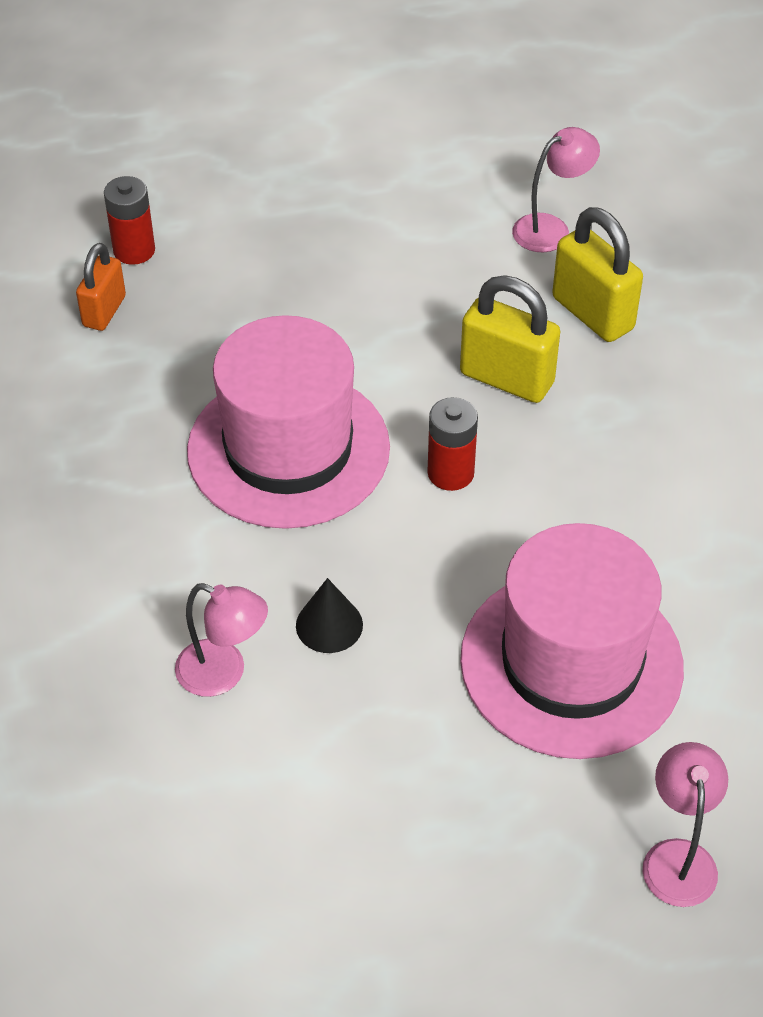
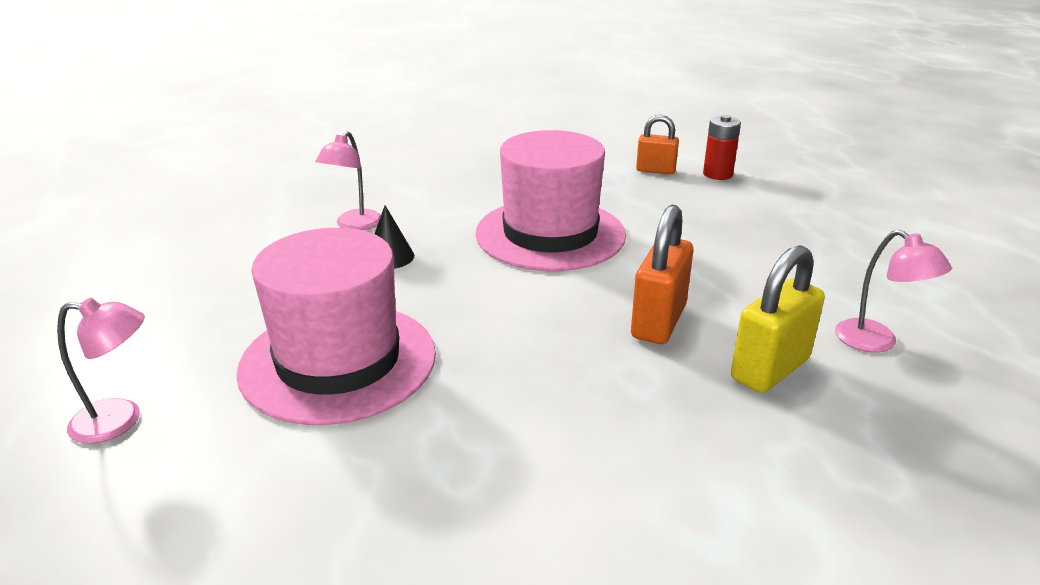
camera: 85 degrees right, 20 degrees down
red battery [428,397,478,491] -> none
yellow padlock [460,275,560,403] -> orange padlock [631,205,693,344]

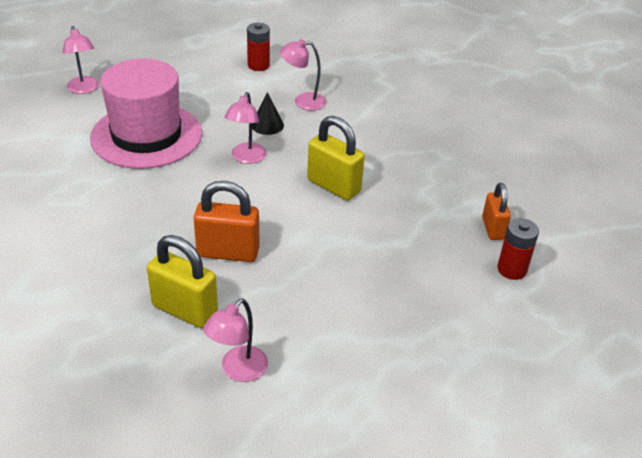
camera: 70 degrees right, 10 degrees up
pink hat [475,130,626,271] -> yellow padlock [307,116,365,201]
none -> pink lamp [225,92,266,164]
none -> red battery [247,23,270,71]

